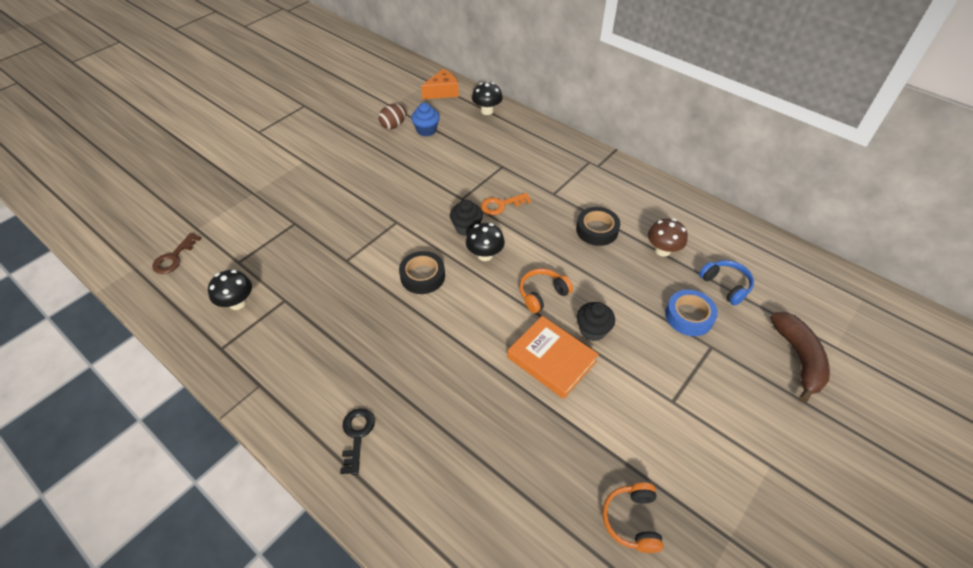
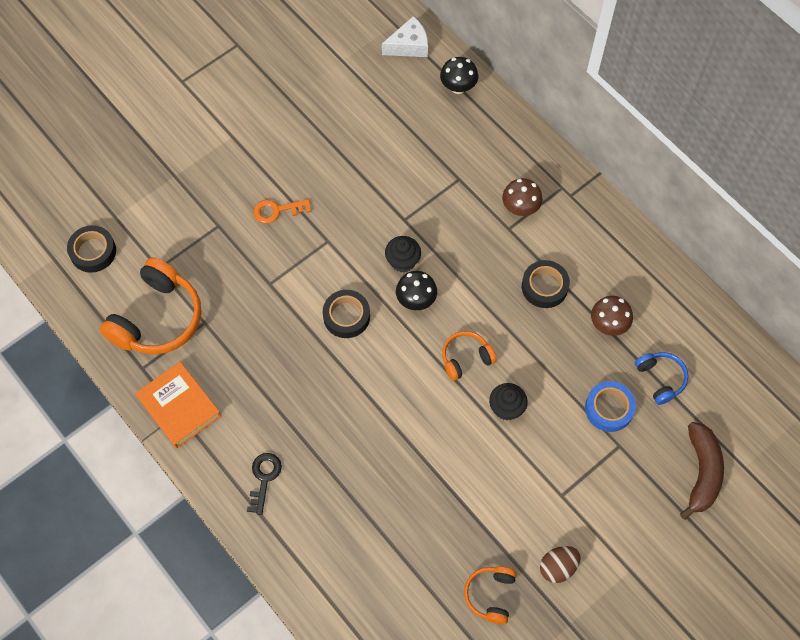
camera: 10 degrees right, 15 degrees up
brown key [152,233,201,274] -> black tape [67,225,116,273]
black mushroom [208,270,252,310] -> orange headphones [100,257,201,355]
brown egg [378,104,406,129] -> brown egg moved to [540,546,581,583]
blue cupcake [411,103,440,136] -> none
orange cheese [421,69,459,99] -> white cheese [382,16,428,57]
orange key [481,193,531,215] -> orange key moved to [253,199,311,224]
orange book [507,316,599,399] -> orange book moved to [135,362,221,448]
none -> brown mushroom [502,178,543,216]

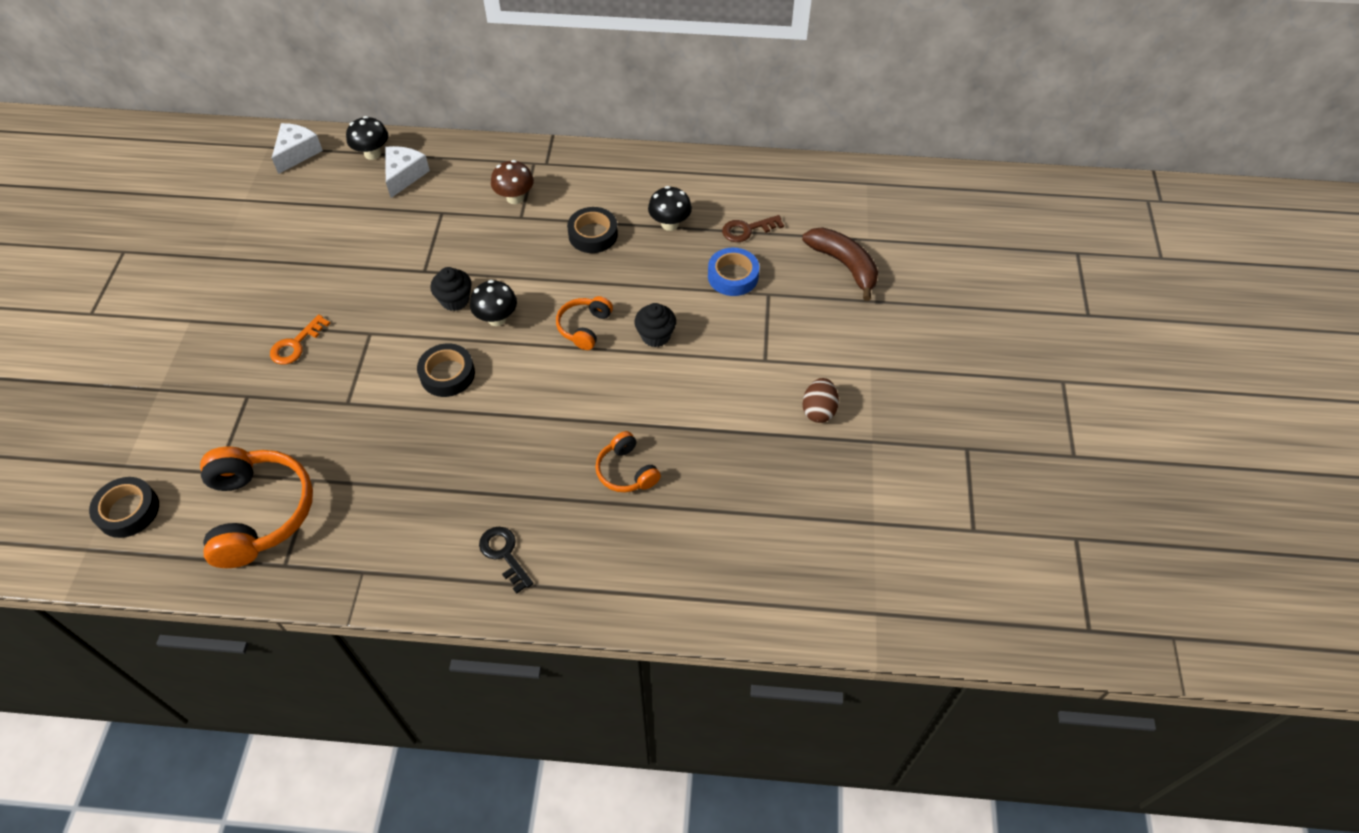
camera: 45 degrees left, 10 degrees down
orange book [135,362,221,448] -> none
orange headphones [464,566,517,625] -> orange headphones moved to [595,431,661,492]
brown mushroom [591,296,633,336] -> black mushroom [648,186,692,231]
blue headphones [635,352,689,405] -> brown key [722,215,784,242]
none -> white cheese [385,146,430,198]

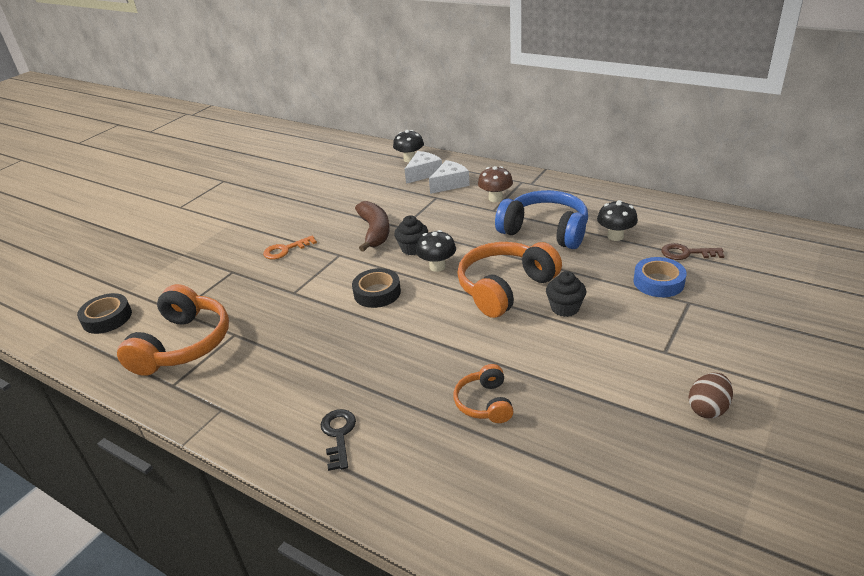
camera: 30 degrees right, 20 degrees down
white cheese [272,123,323,174] -> white cheese moved to [429,160,470,194]
orange headphones [556,296,613,350] -> orange headphones [457,242,562,318], size x1.88
black tape [567,207,618,253] -> blue headphones [495,190,588,249]
brown banana [802,227,878,301] -> brown banana moved to [355,201,390,252]

